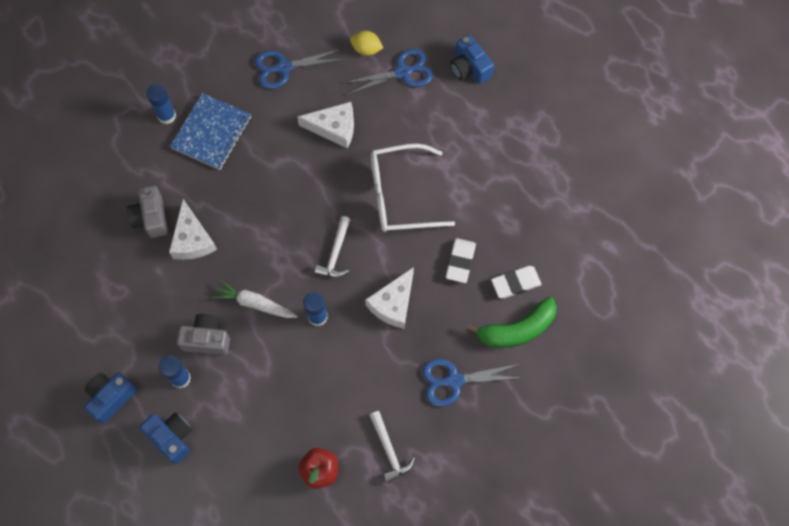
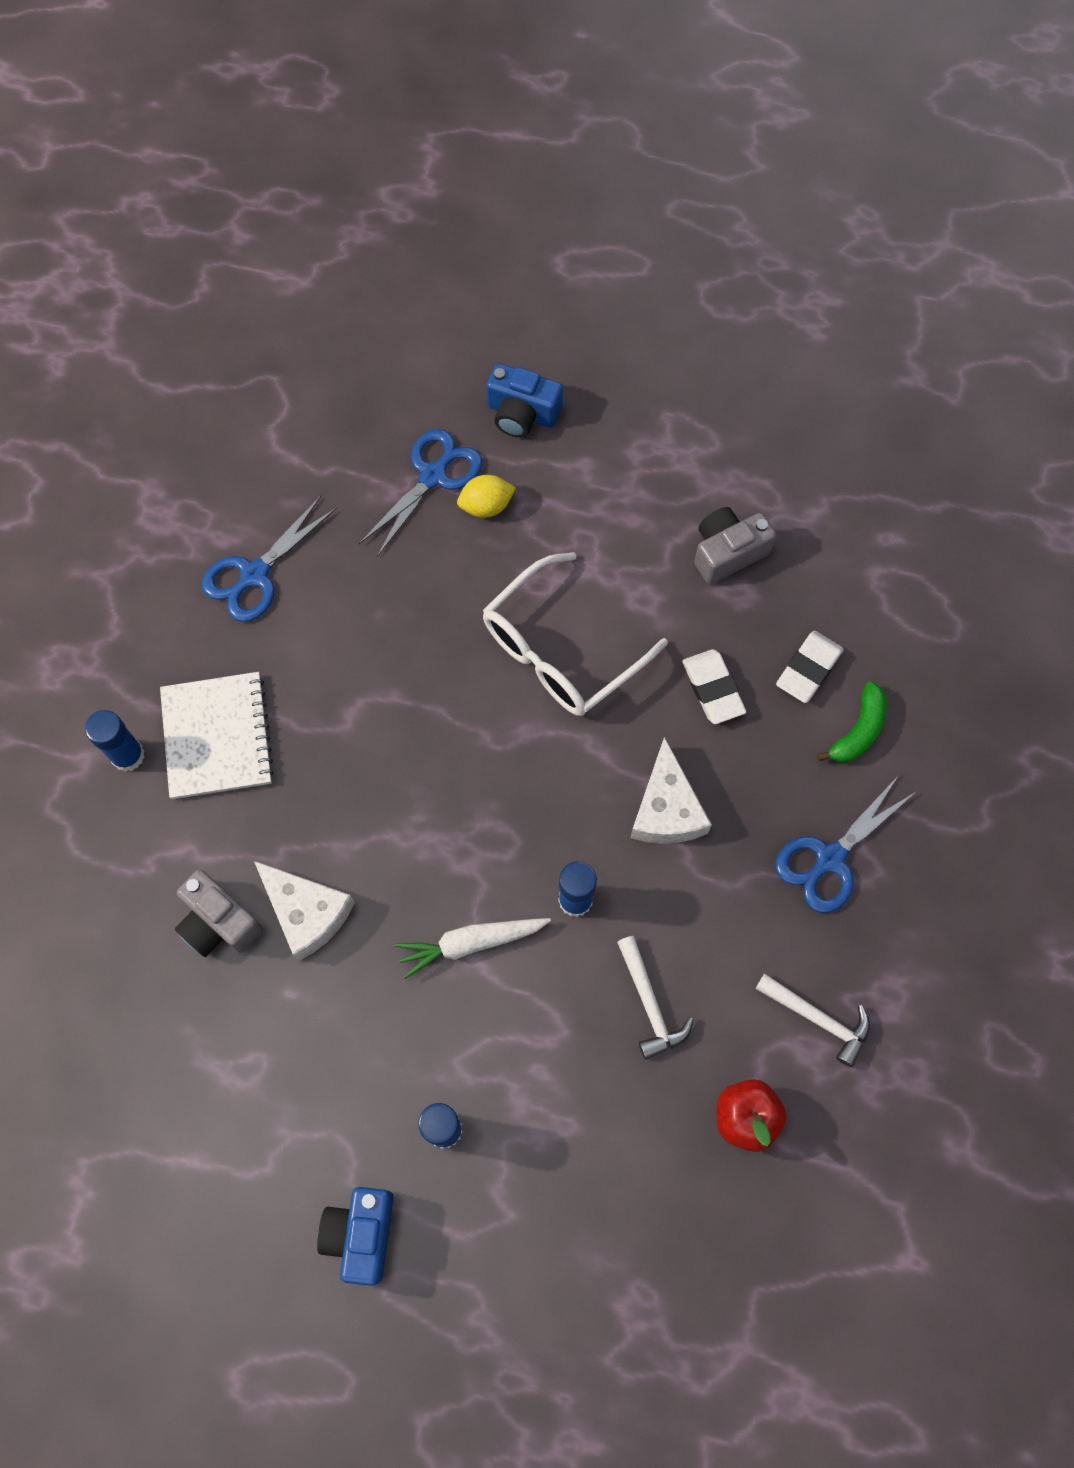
camera: 35 degrees left, 0 degrees up
blue camera [139,412,192,464] -> none
blue notebook [170,93,251,170] -> white notebook [160,672,274,799]
grey camera [177,314,230,355] -> grey camera moved to [694,507,776,584]
white cheese [297,102,354,149] -> none
white hammer [314,216,351,278] -> white hammer moved to [617,936,694,1059]
yellow lemon [350,31,383,56] -> yellow lemon moved to [457,475,516,518]
green banana [467,297,557,348] -> green banana [817,682,887,763], size x0.66

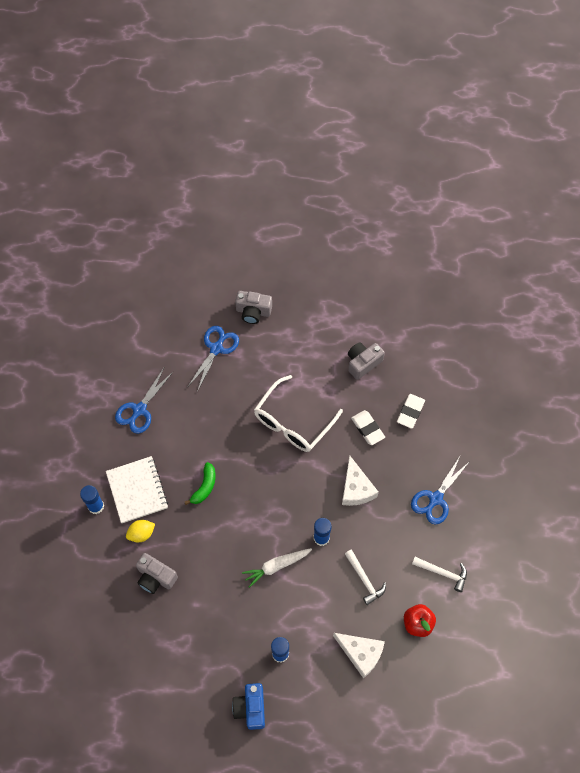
camera: 10 degrees left, 5 degrees down
white cheese [254,861,355,961] -> white cheese moved to [333,633,385,679]
yellow lemon [457,475,516,518] -> yellow lemon moved to [126,520,155,542]
blue camera [486,363,563,438] -> grey camera [235,291,272,324]
green banana [817,682,887,763] -> green banana moved to [185,462,216,505]

